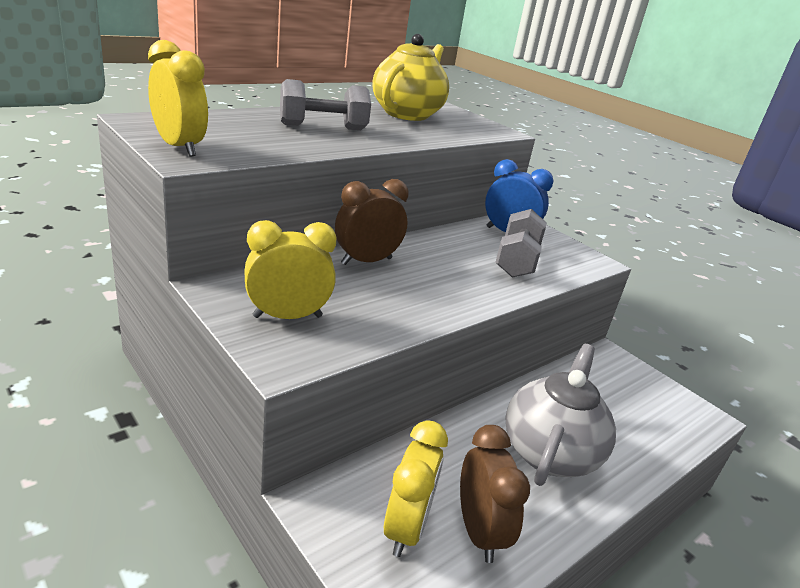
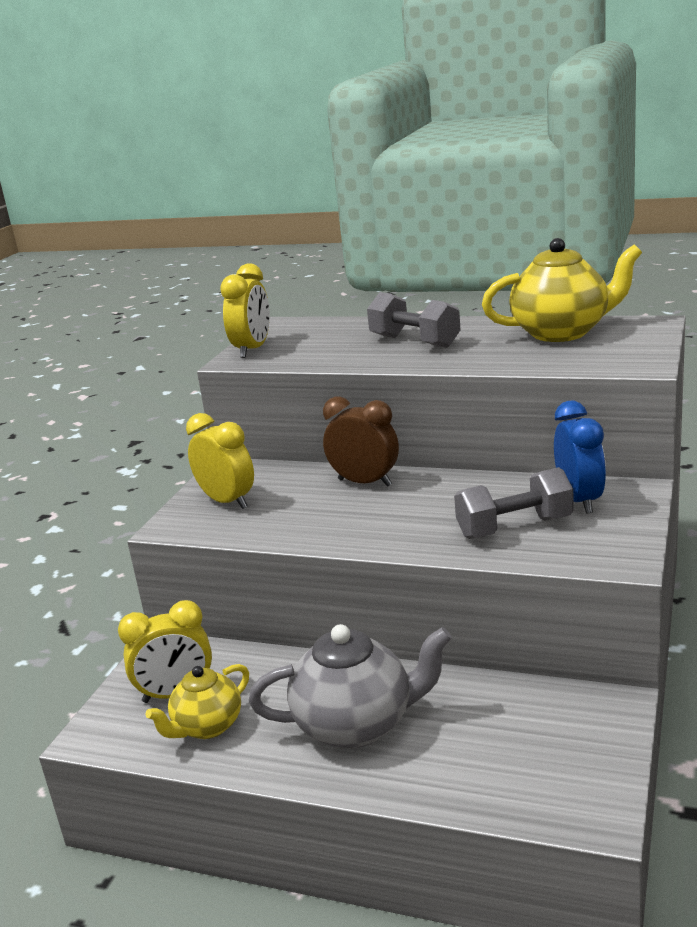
camera: 65 degrees right, 5 degrees down
brown clock [460,425,530,563] -> yellow teapot [145,664,249,739]

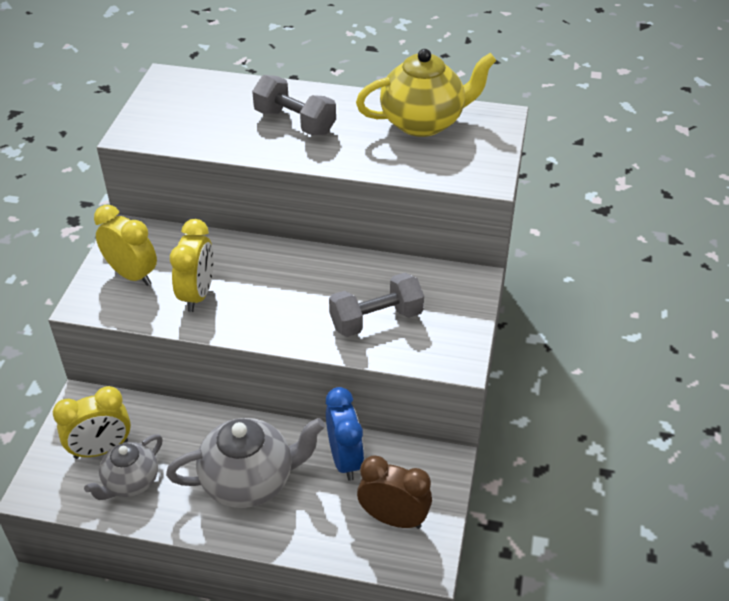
camera: 10 degrees left, 20 degrees up
yellow teapot [145,664,249,739] -> grey teapot [84,434,163,500]
yellow clock [220,263,270,358] -> yellow clock moved to [170,219,214,312]
brown clock [323,397,399,487] -> brown clock moved to [357,455,432,529]
blue clock [554,401,606,514] -> blue clock moved to [326,387,364,481]

